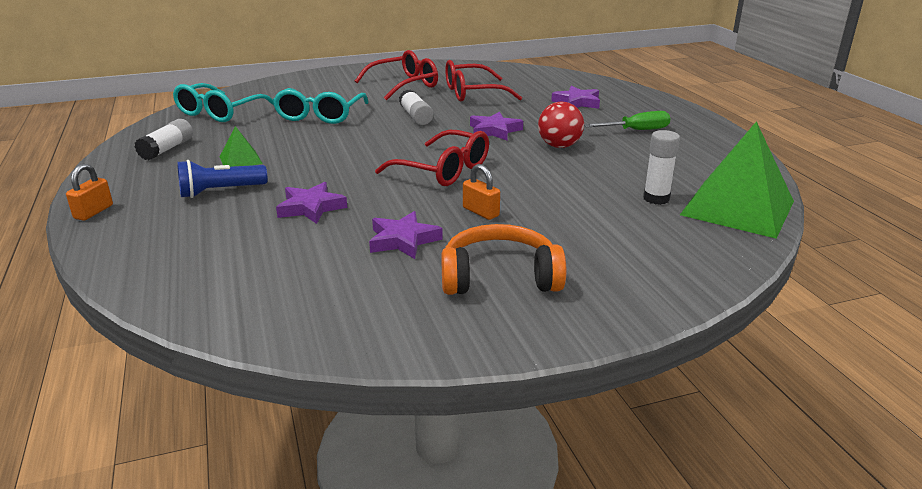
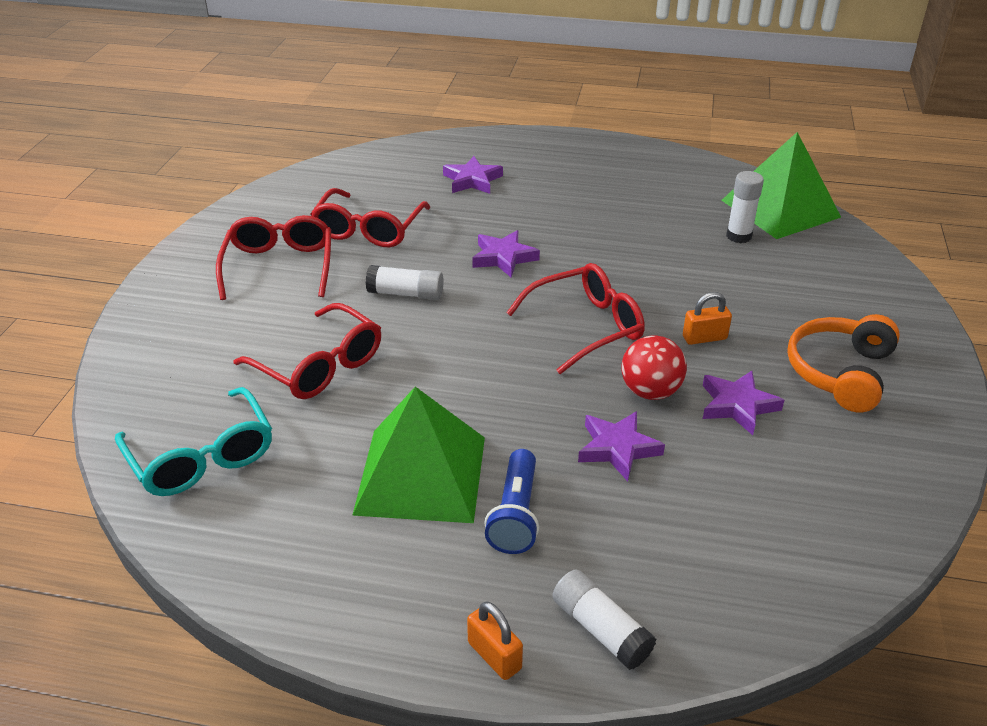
camera: 60 degrees left, 10 degrees up
white glue stick [135,119,193,160] -> white glue stick moved to [552,569,656,670]
green pyramid [220,126,263,167] -> green pyramid [352,387,485,523], size x2.19
turquoise glasses [273,88,369,124] -> red glasses [234,303,381,399]
red ball [538,102,584,148] -> red ball moved to [621,336,687,400]
green screwdriver [584,111,671,130] -> none

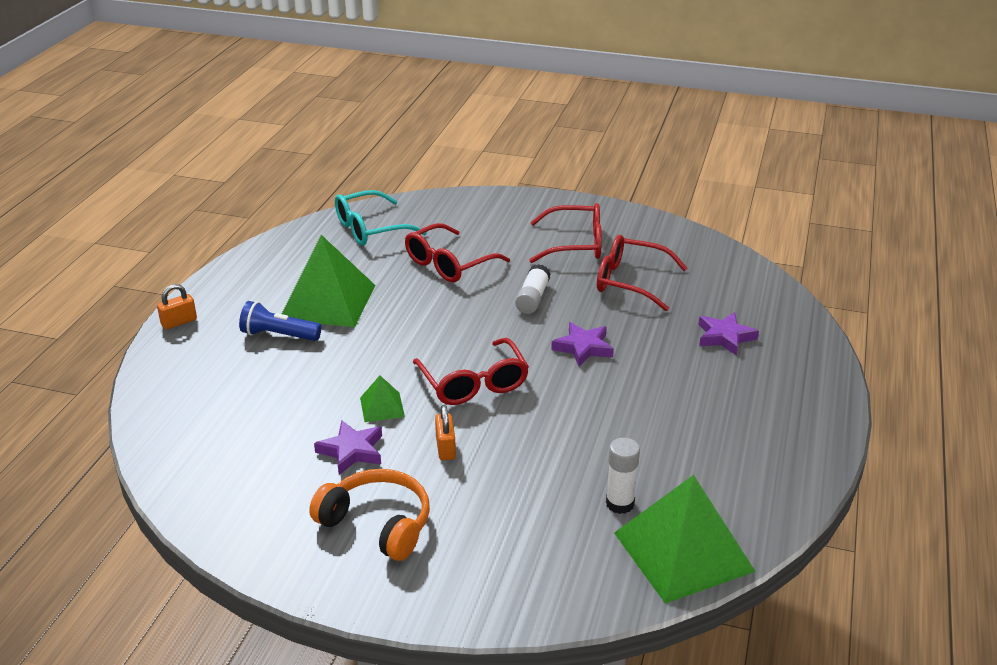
camera: 95 degrees right, 5 degrees down
white glue stick [552,569,656,670] -> none
purple star [578,411,665,481] -> none
red ball [621,336,687,400] -> green pyramid [360,376,405,422]

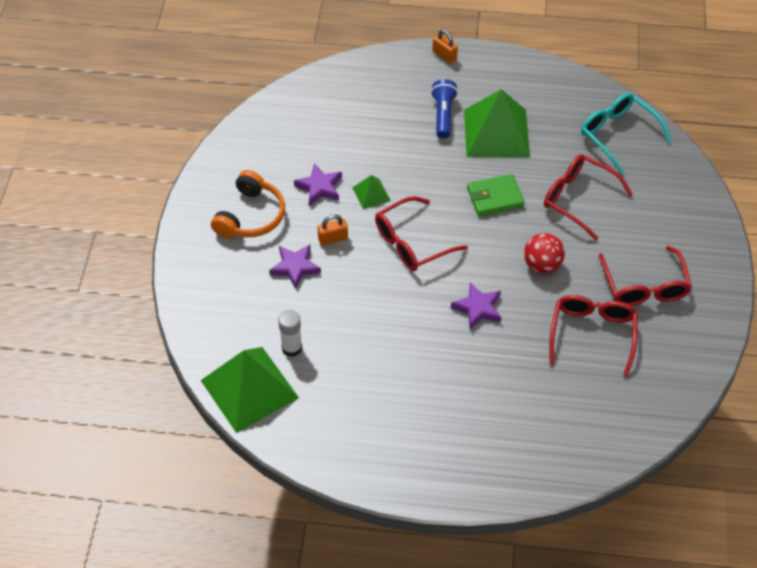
camera: 80 degrees right, 20 degrees up
white glue stick [515,264,550,314] -> red ball [524,233,565,274]
purple star [699,312,759,356] -> purple star moved to [269,245,321,289]
none -> green wallet [467,174,525,216]

